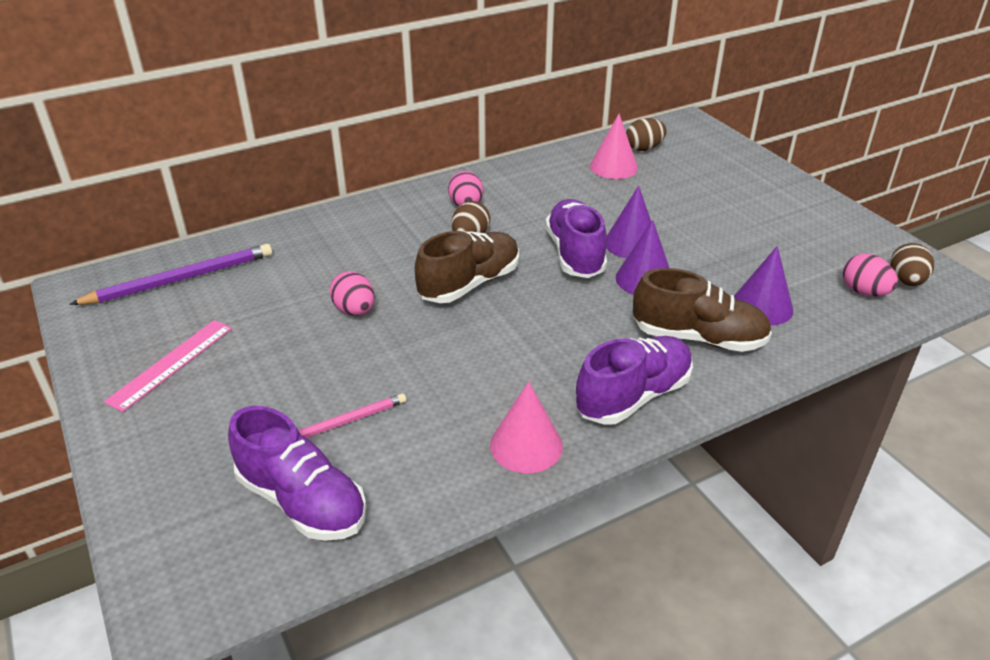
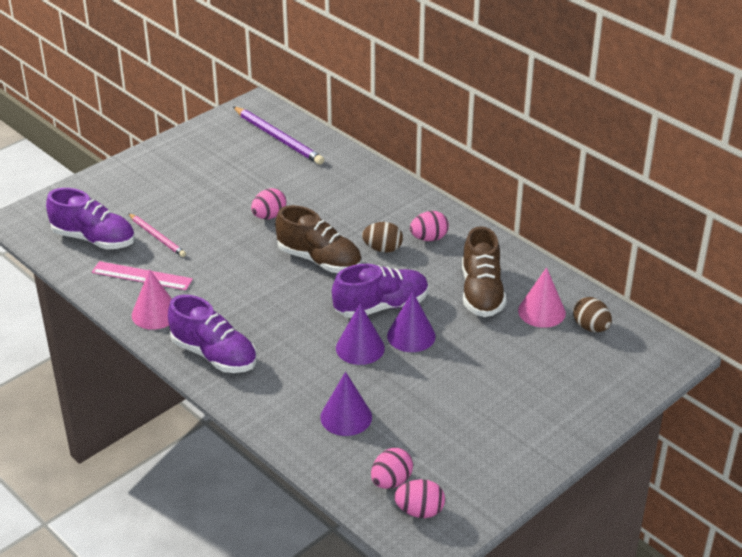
camera: 75 degrees right, 0 degrees up
pink ruler [104,320,232,412] -> pink ruler moved to [92,261,193,290]
purple shoe [228,406,366,541] -> purple shoe turned 90 degrees counterclockwise [46,188,135,249]
brown shoe [633,268,772,352] -> brown shoe moved to [462,226,506,317]
brown egg [890,243,934,286] -> pink egg [394,479,445,518]

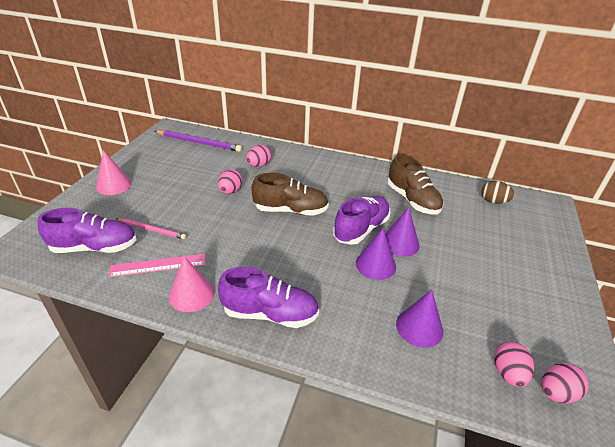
camera: 30 degrees left, 0 degrees up
brown egg [362,222,403,253] -> none
pink egg [410,211,449,241] -> pink egg moved to [246,145,271,167]
pink cone [518,267,566,328] -> pink cone moved to [96,150,132,195]

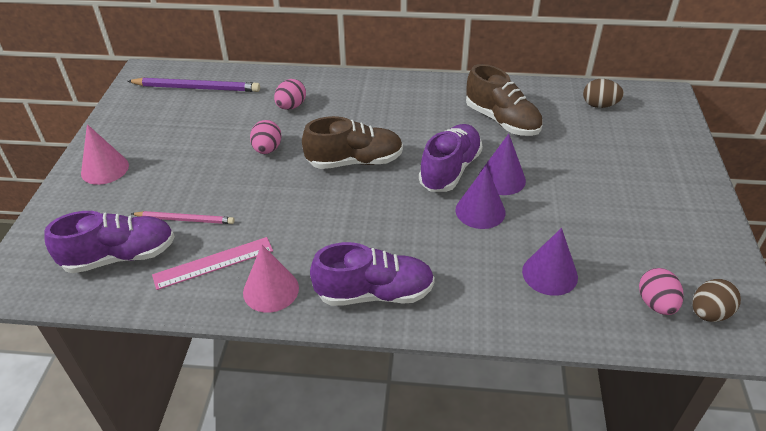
camera: 10 degrees left, 5 degrees up
pink egg [541,363,589,403] -> brown egg [692,279,741,322]

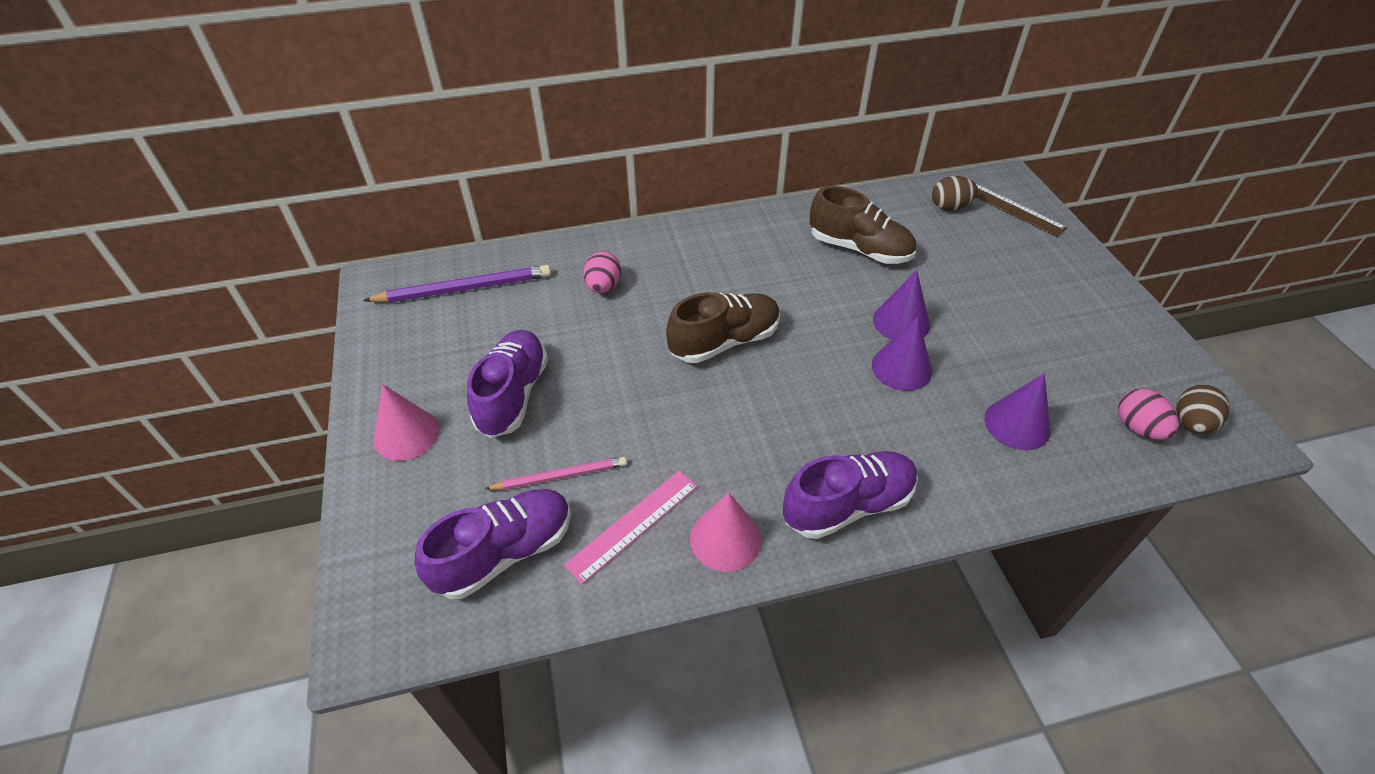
camera: 20 degrees left, 5 degrees up
pink egg [250,120,282,154] -> none
purple shoe [419,124,483,192] -> purple shoe moved to [467,330,548,438]
none -> brown ruler [976,184,1067,237]

